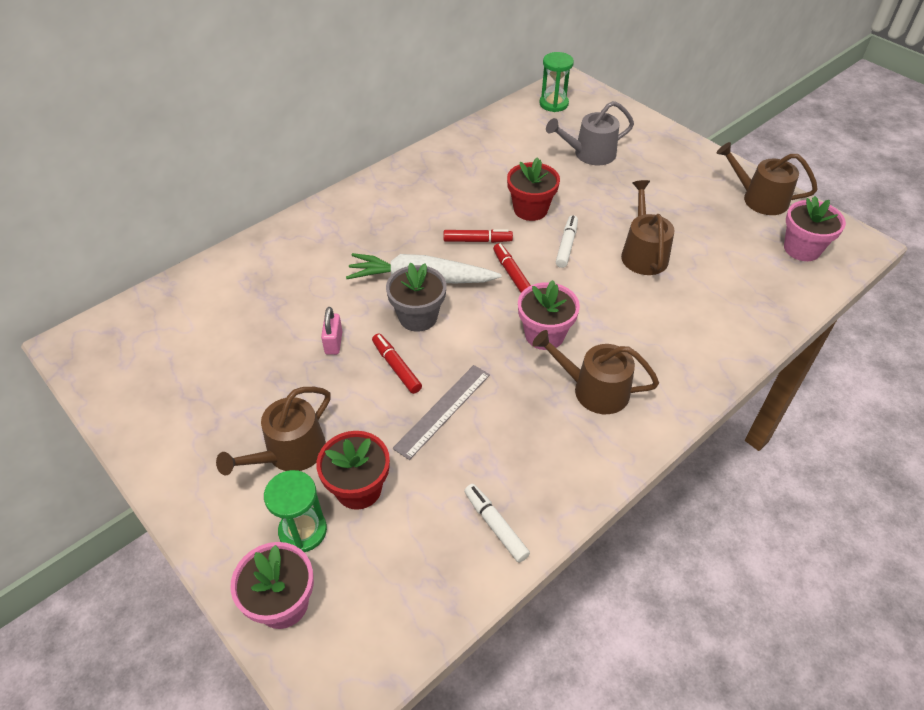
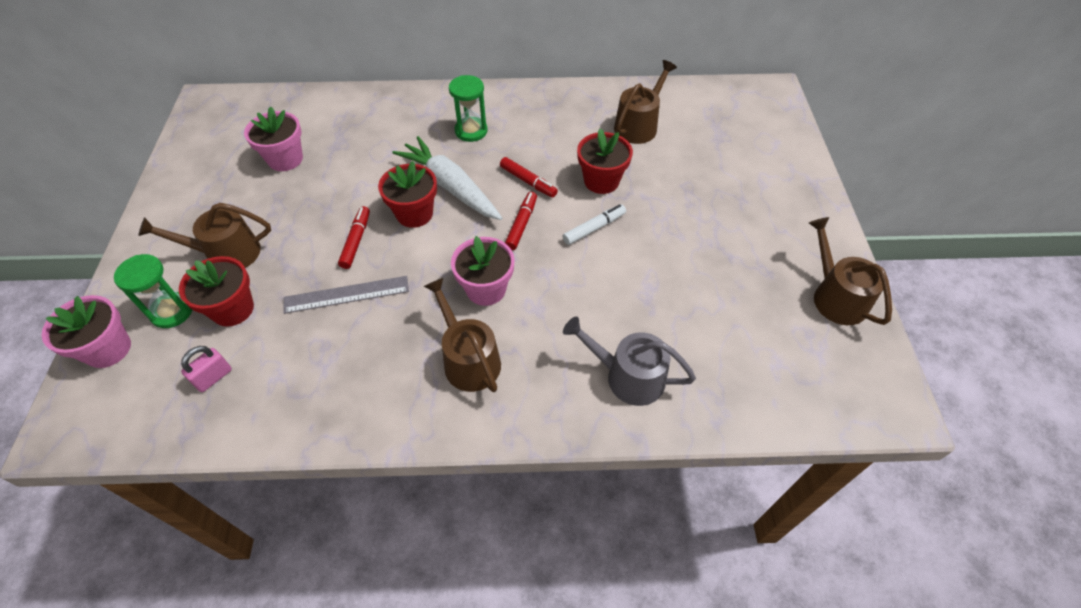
camera: 40 degrees right, 5 degrees up
pink padlock [321,307,343,355] -> pink padlock moved to [181,346,232,392]
grey flower pot [386,263,446,332] -> red flower pot [378,161,437,228]
white marker [464,484,530,563] -> none
green hourglass [539,52,574,112] -> green hourglass moved to [449,75,488,142]
grey watering can [546,101,634,165] -> grey watering can moved to [563,317,696,406]
brown watering can [621,180,675,275] -> brown watering can moved to [614,60,677,144]
pink flower pot [784,196,846,261] -> pink flower pot moved to [244,106,303,171]

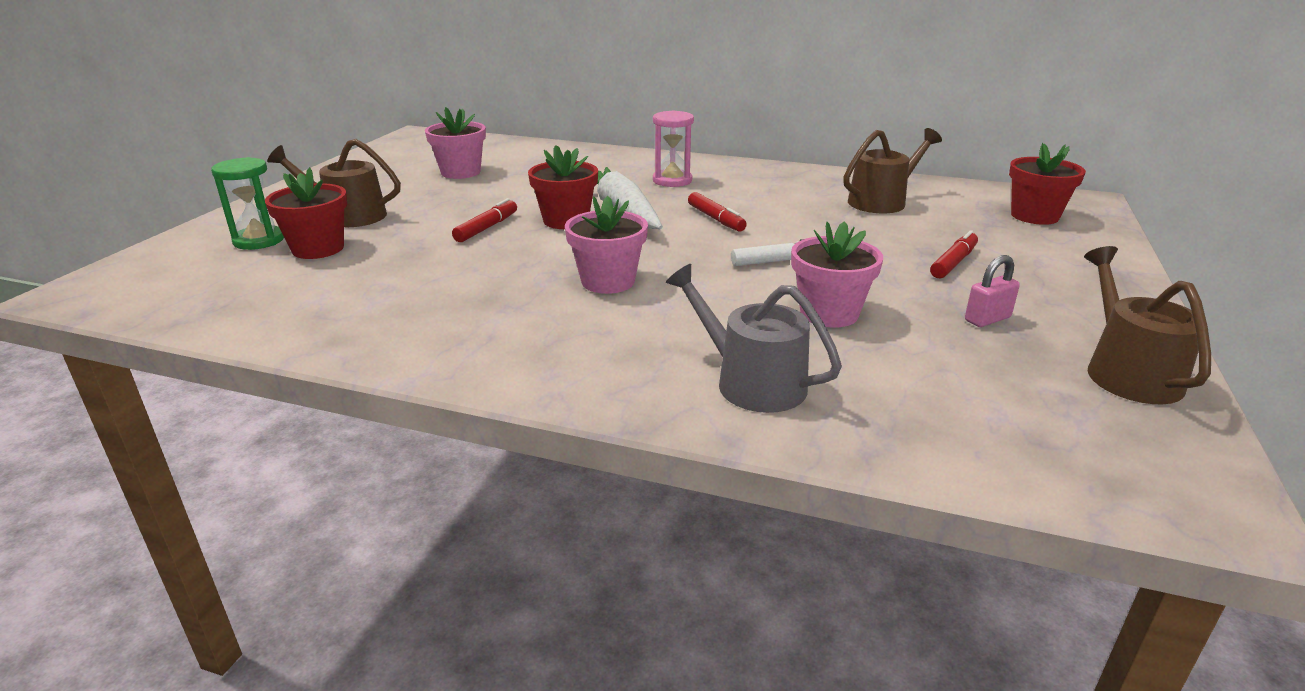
camera: 20 degrees right, 25 degrees down
pink flower pot [42,295,131,368] -> pink flower pot moved to [791,221,883,327]
pink padlock [181,346,232,392] -> pink padlock moved to [965,255,1020,327]
grey ruler [283,276,409,314] -> none
brown watering can [424,278,501,392] -> none
green hourglass [449,75,488,142] -> pink hourglass [653,111,694,187]
red marker [505,192,537,250] -> red marker moved to [930,230,978,278]
red flower pot [577,128,633,194] -> red flower pot moved to [1009,143,1086,225]

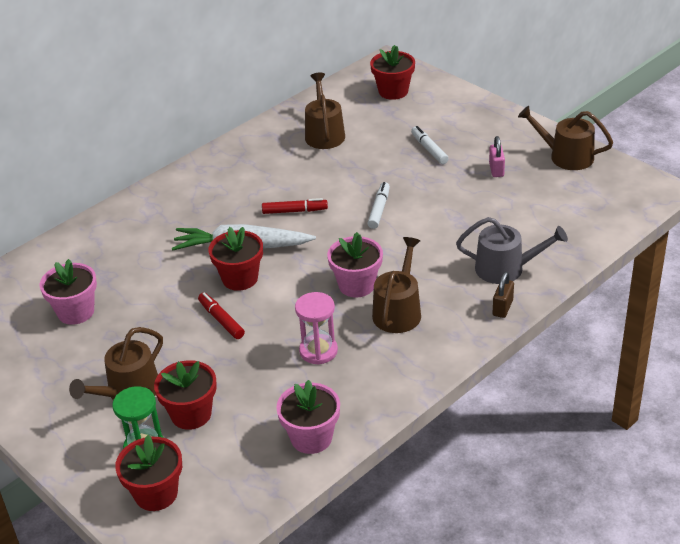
camera: 60 degrees left, 10 degrees up
pink hourglass [653,111,694,187] -> pink hourglass moved to [295,292,338,365]
grey watering can [666,264,842,413] -> grey watering can turned 150 degrees counterclockwise [456,217,568,284]
pink flower pot [791,221,883,327] -> pink flower pot moved to [276,380,340,454]
red marker [930,230,978,278] -> white marker [411,126,449,164]
none -> red flower pot [115,435,182,511]
none -> brown watering can [372,237,421,333]
none -> brown padlock [493,272,514,318]

